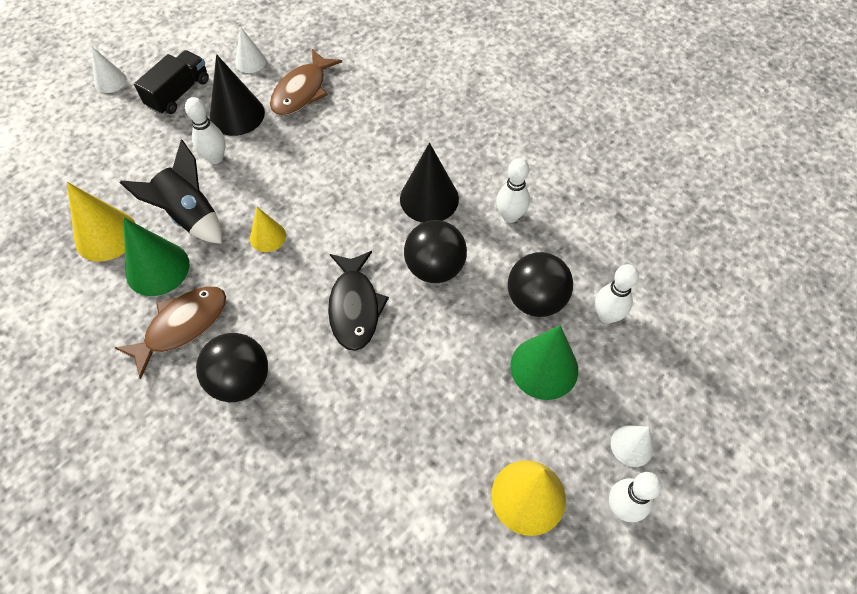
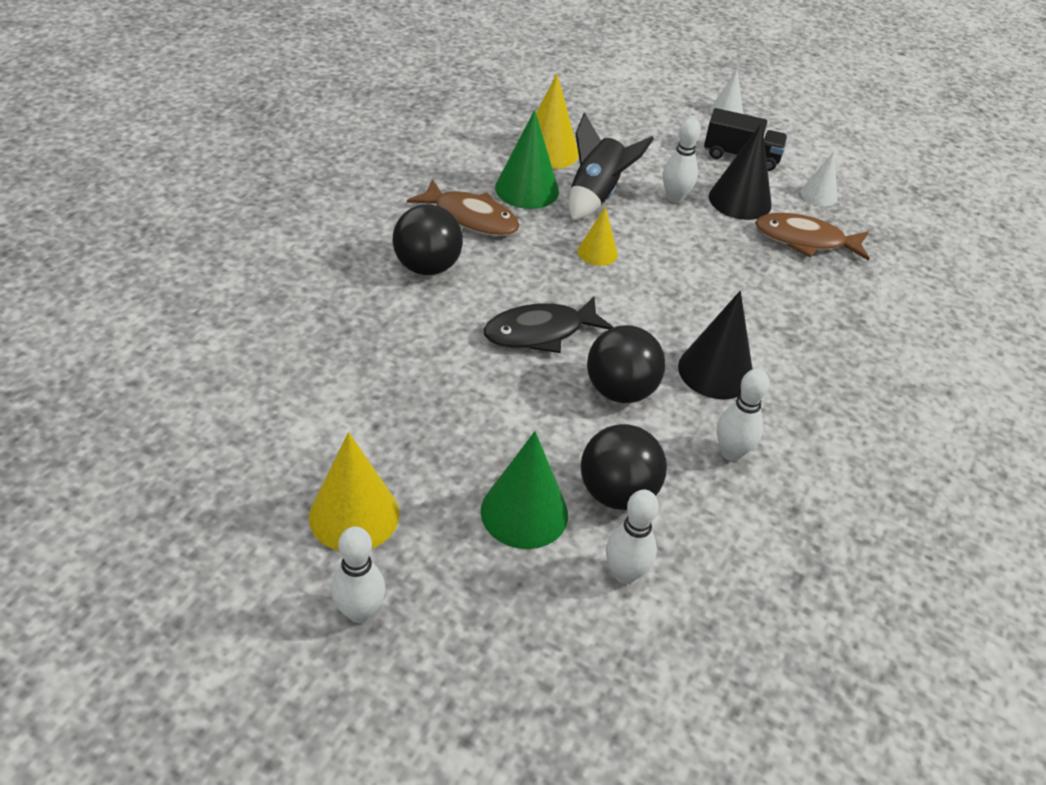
camera: 70 degrees right, 15 degrees down
white cone [611,425,654,467] -> none

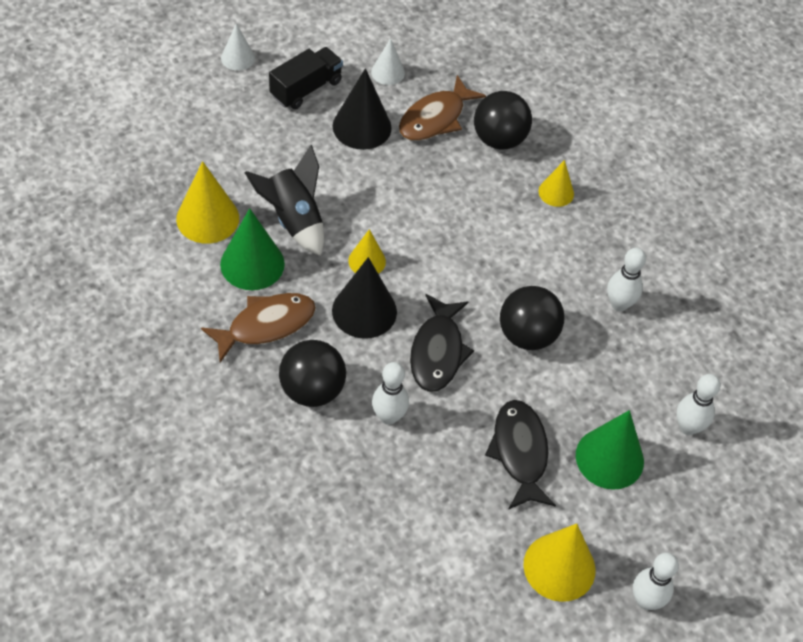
camera: 60 degrees left, 10 degrees up
black ball [581,424,667,510] -> black ball moved to [474,91,532,149]
white bowling pin [663,118,701,203] -> white bowling pin moved to [372,362,409,425]
black cone [678,291,753,399] -> black cone moved to [332,257,397,339]
none -> black fish [485,400,556,510]
none -> yellow cone [539,160,574,207]

